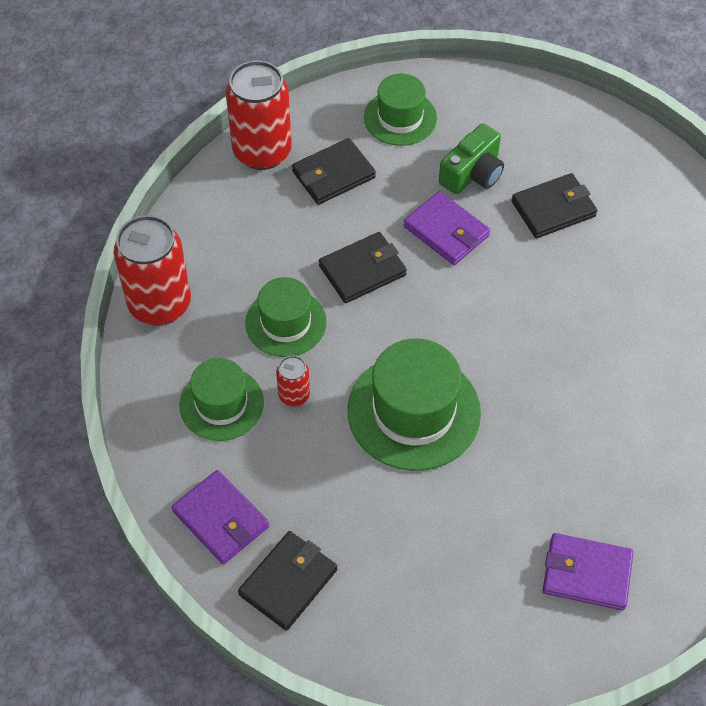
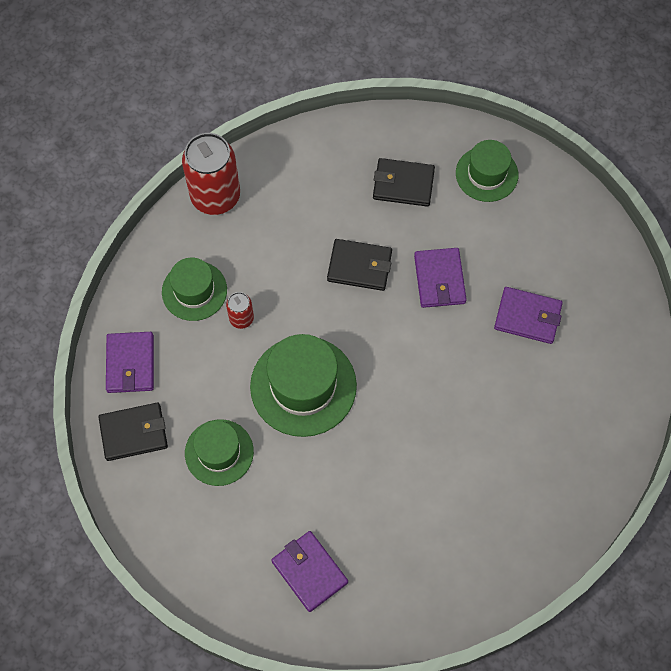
camera: 40 degrees right, 10 degrees up
red can [226,61,292,170] -> none
green hat [245,277,327,357] -> green hat moved to [185,419,254,486]
green camera [439,123,504,194] -> none
black wallet [511,173,597,238] -> purple wallet [494,287,563,344]

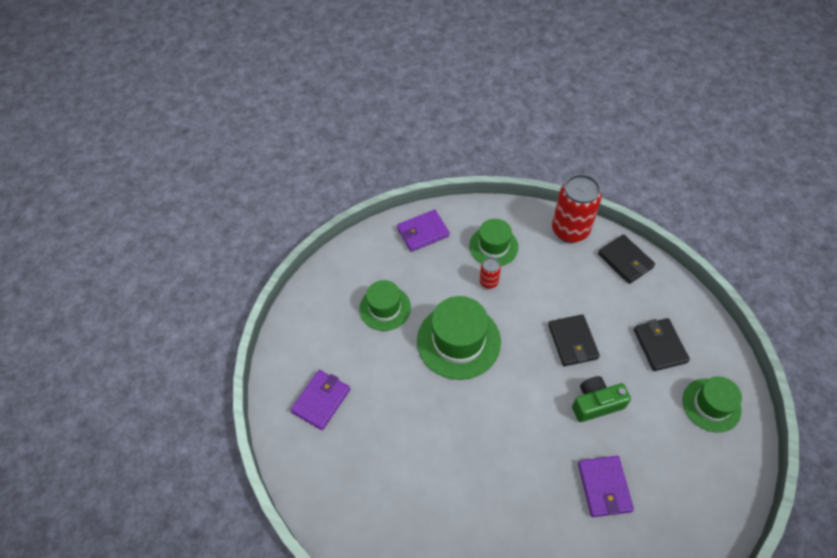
camera: 70 degrees right, 10 degrees down
black wallet [98,403,168,461] -> black wallet moved to [598,234,655,284]
purple wallet [414,248,467,308] -> green camera [572,376,631,422]

